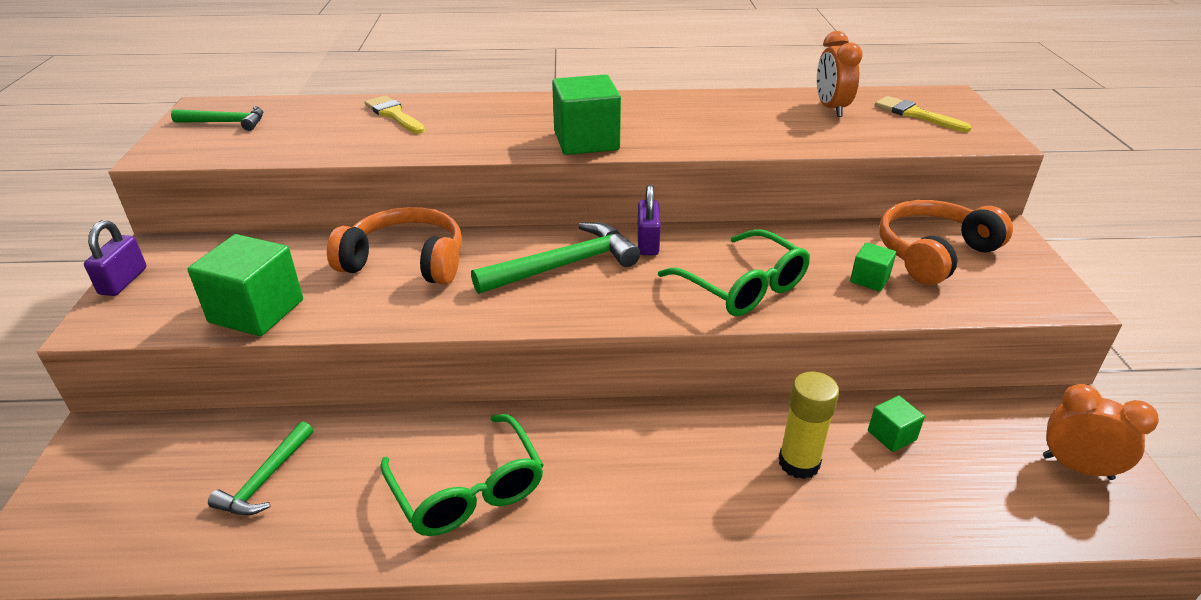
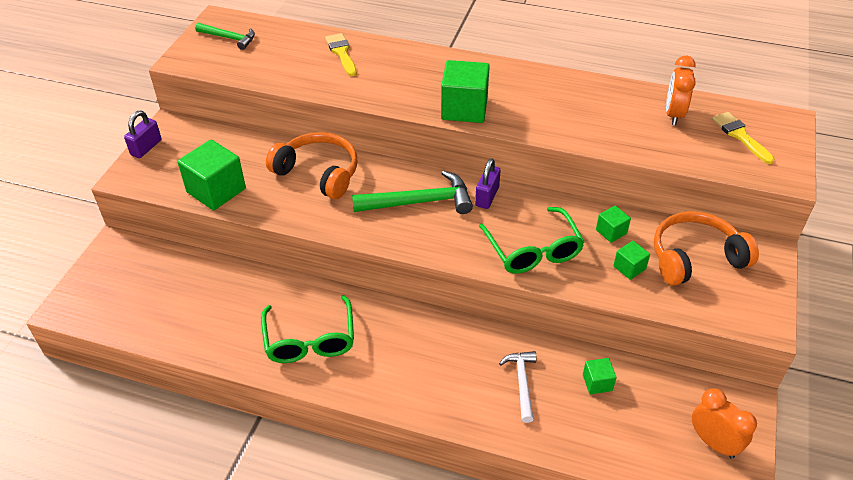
camera: 20 degrees right, 10 degrees up
green hammer [208,421,313,516] -> none
yellow glue stick [779,372,839,479] -> white hammer [499,351,537,423]
none -> green cube [596,206,631,243]

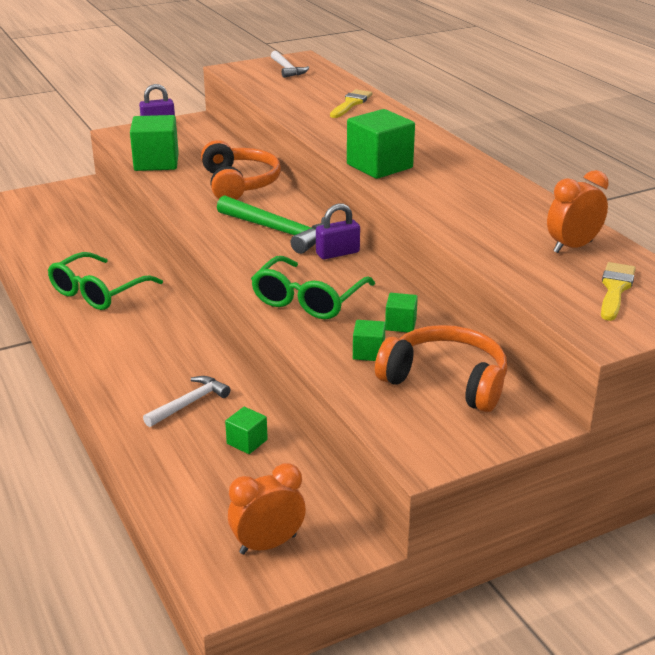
camera: 45 degrees right, 15 degrees down
green hammer [195,23,255,50] -> white hammer [271,51,309,78]
orange clock [692,388,757,459] -> orange clock turned 120 degrees counterclockwise [228,463,306,554]

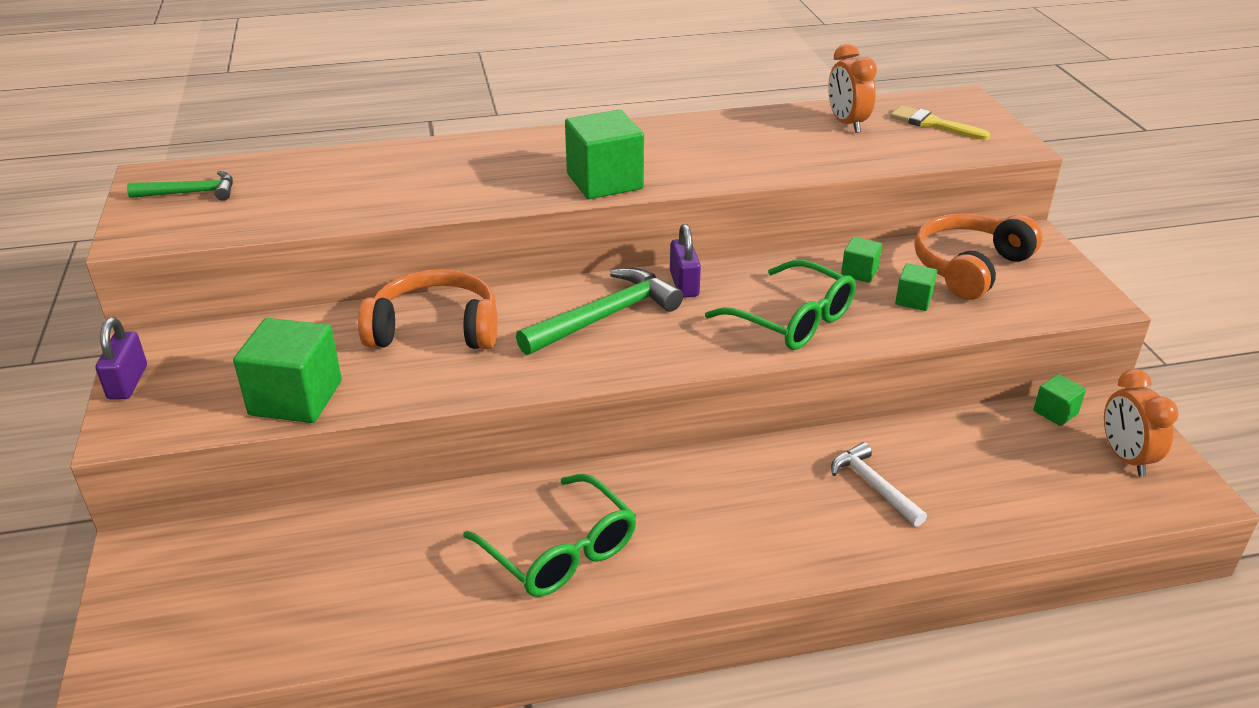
camera: 75 degrees left, 5 degrees up
green cube [225,407,268,454] -> green cube moved to [1033,374,1086,426]
white hammer [271,51,309,78] -> green hammer [127,171,233,201]
yellow brush [330,89,373,118] -> none

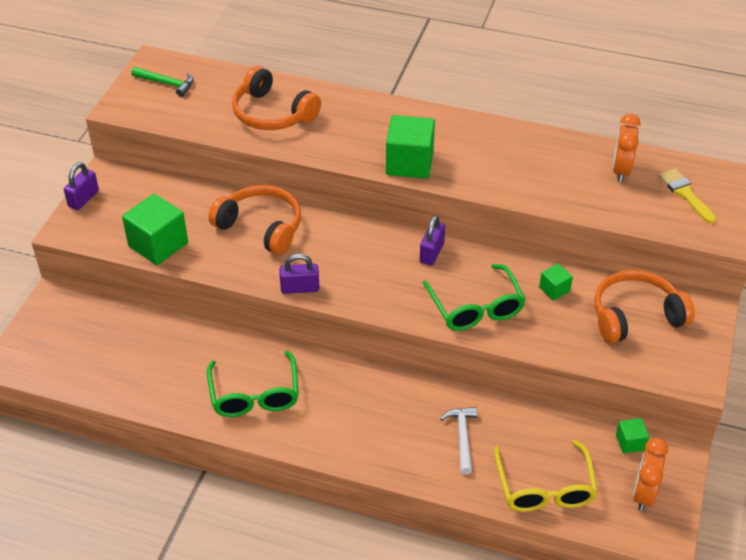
camera: 30 degrees right, 10 degrees up
green hammer [516,268,683,355] -> none
green cube [895,263,937,311] -> none
none -> orange headphones [232,66,321,130]
none -> purple padlock [279,254,319,294]
none -> yellow glasses [494,440,598,512]

